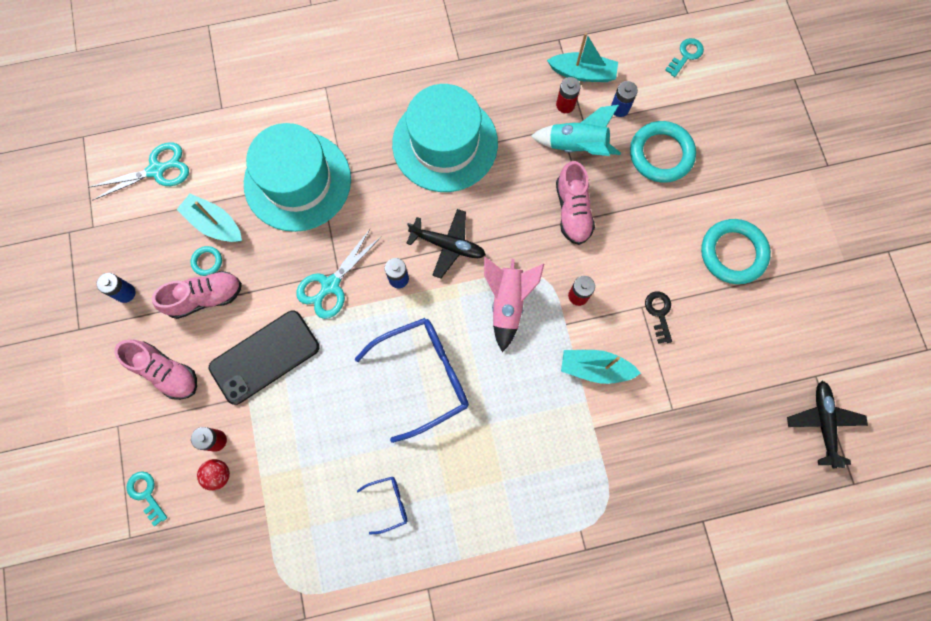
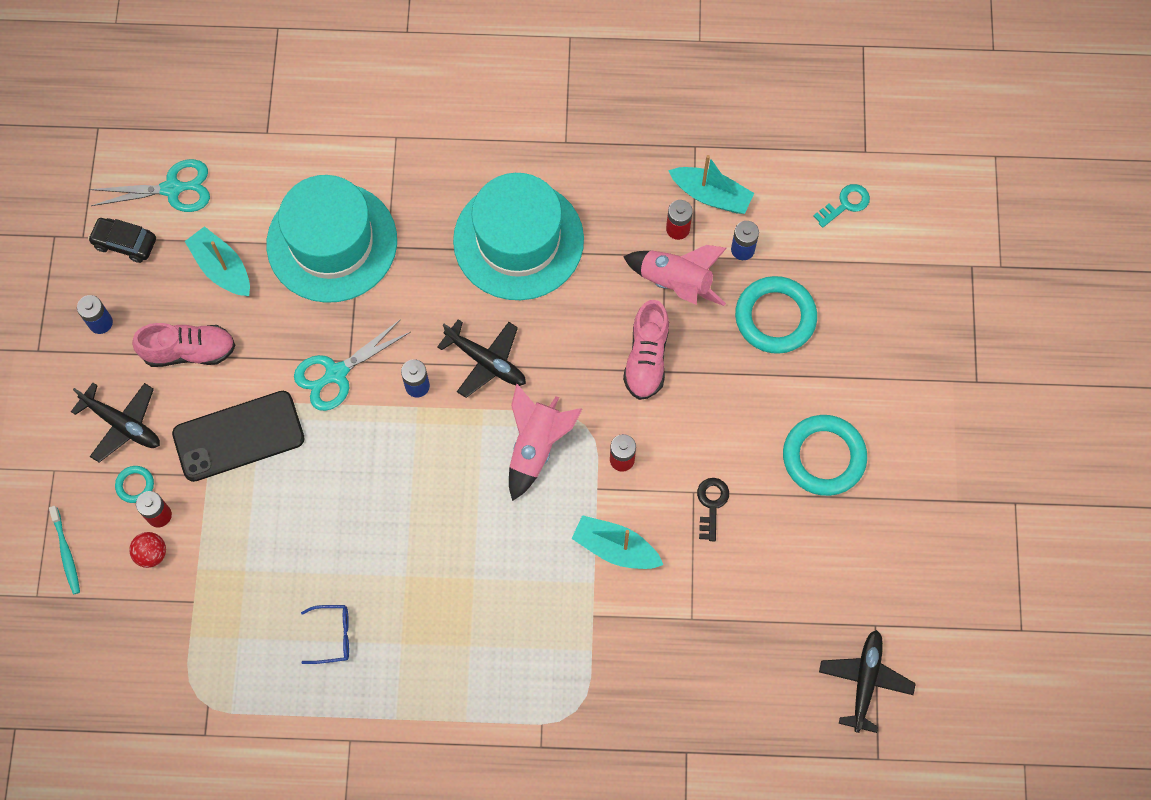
camera: 15 degrees right, 5 degrees down
pink shoe [115,340,197,400] -> black plane [71,383,160,463]
turquoise key [126,472,167,526] -> turquoise toothbrush [49,506,80,594]
turquoise ring [190,246,222,276] -> turquoise ring moved to [115,466,154,503]
blue glasses [355,318,469,443] -> none
turquoise rocket [531,105,621,156] -> pink rocket [623,245,727,306]
none -> black car [88,218,156,263]

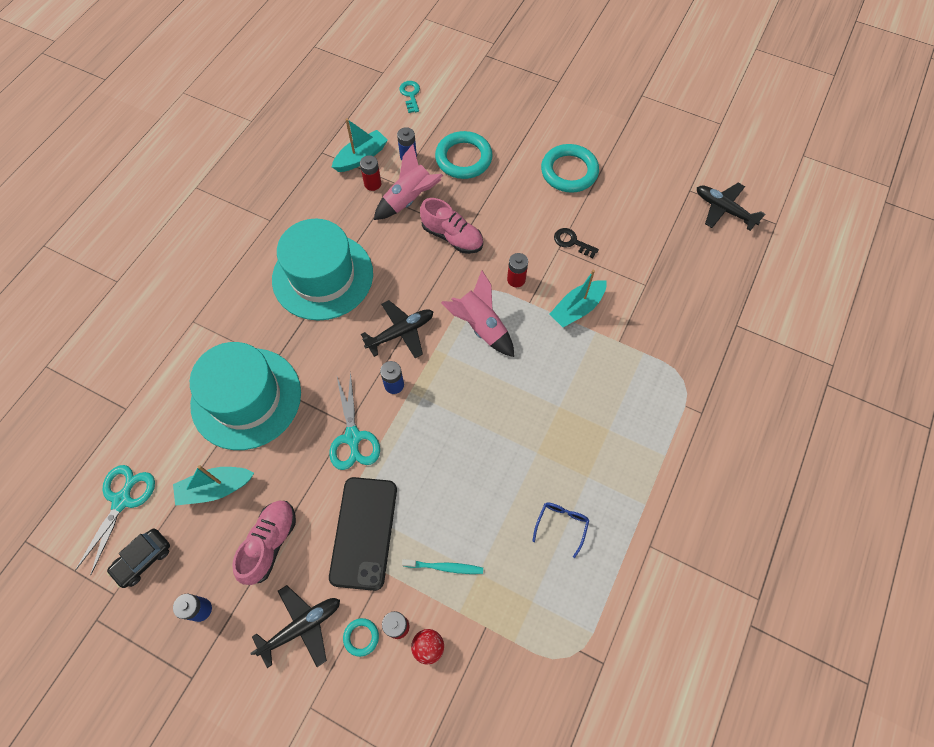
camera: 65 degrees left, 5 degrees down
turquoise toothbrush [49,506,80,594] -> turquoise toothbrush moved to [402,559,483,574]

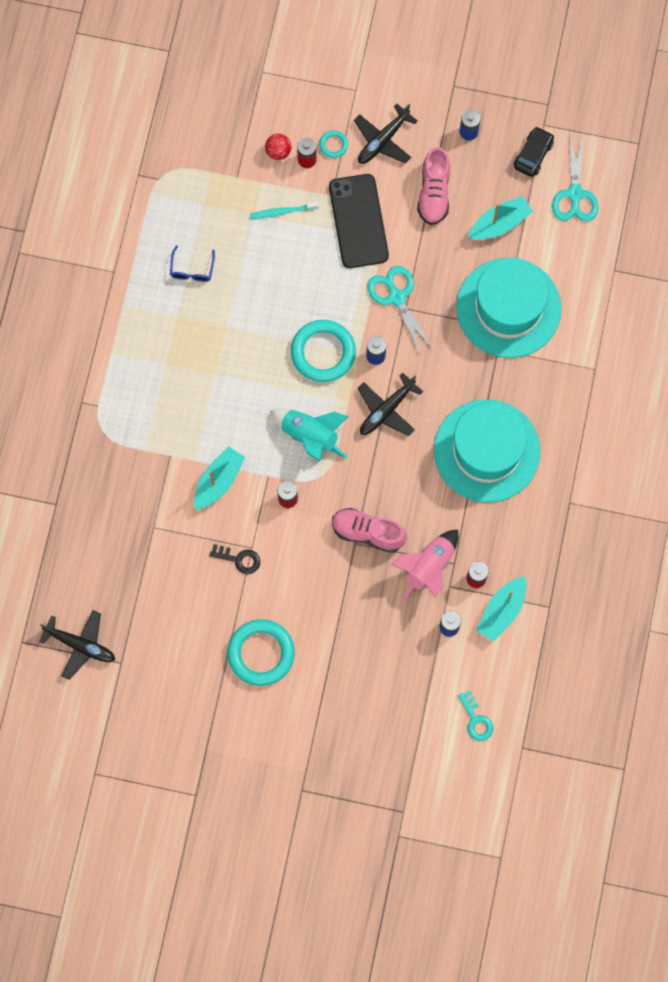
camera: 165 degrees right, 10 degrees up
turquoise ring [435,131,493,179] -> turquoise ring moved to [291,320,356,382]
pink rocket [441,270,514,357] -> turquoise rocket [270,409,349,462]

